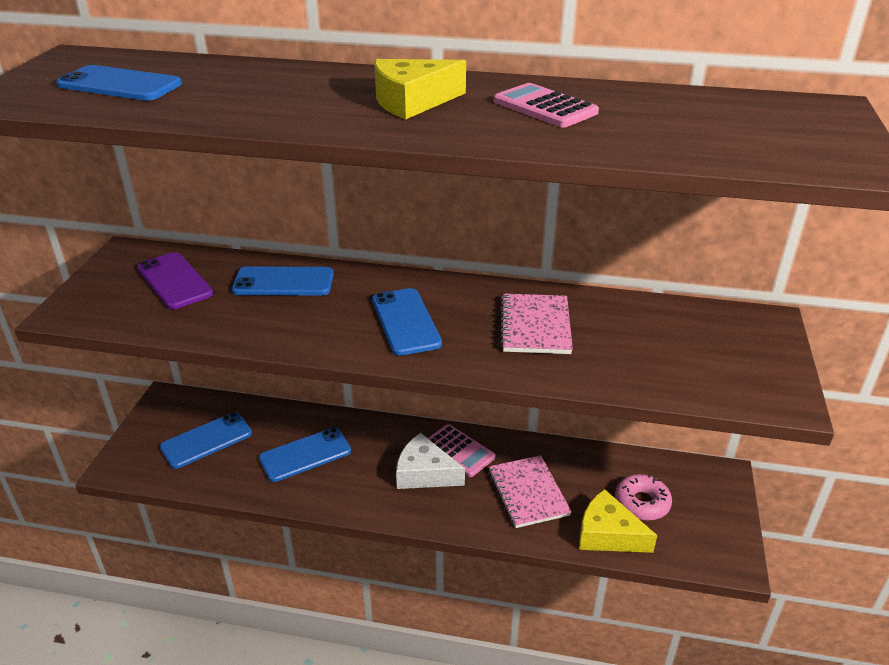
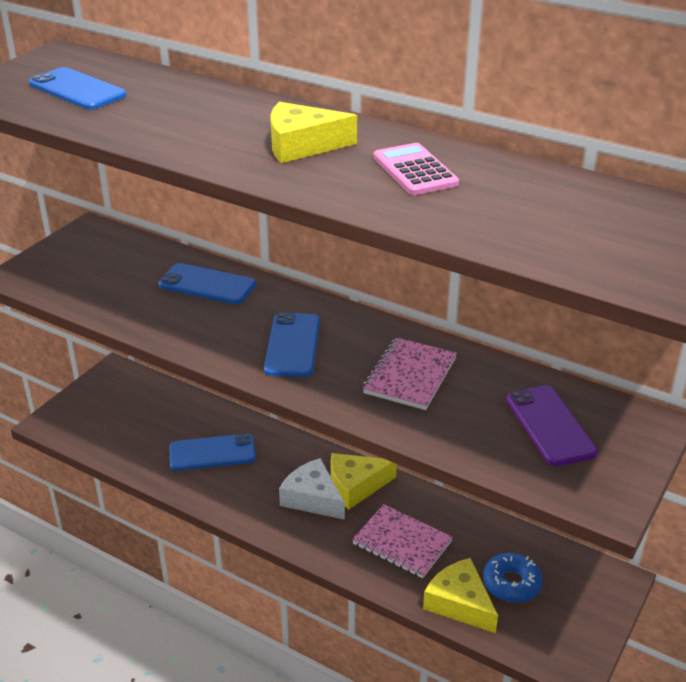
camera: 20 degrees right, 0 degrees up
purple phone [137,252,213,309] -> purple phone moved to [506,385,598,466]
blue phone [160,412,252,469] -> none
pink calculator [428,424,495,477] -> yellow cheese [331,453,397,510]
pink notebook [489,455,572,528] -> pink notebook turned 60 degrees counterclockwise [352,504,453,579]
pink donut [615,474,672,521] -> blue donut [483,553,543,603]

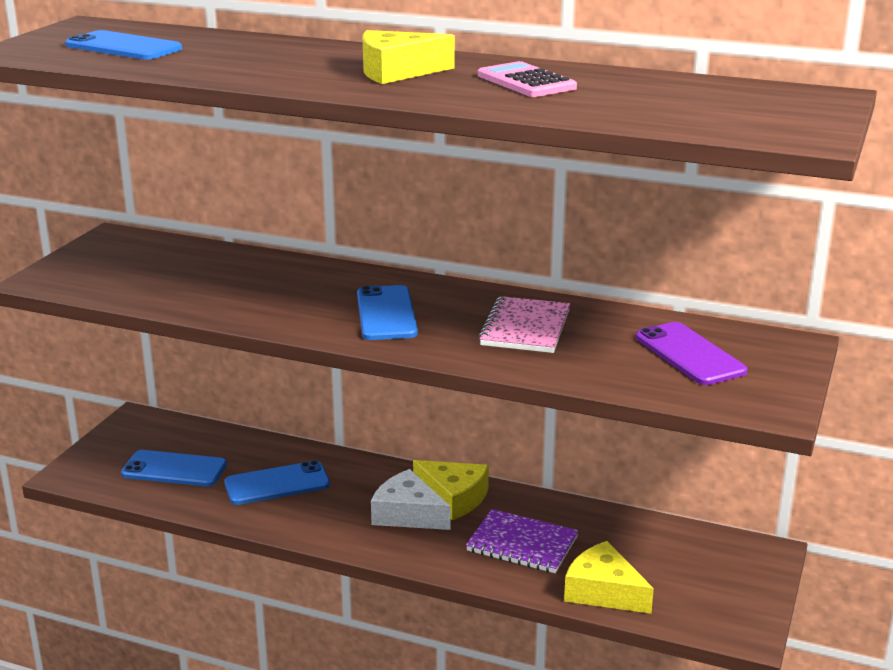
camera: 10 degrees left, 10 degrees down
blue phone [158,263,256,304] -> blue phone moved to [121,450,227,487]
yellow cheese [331,453,397,510] -> yellow cheese turned 120 degrees counterclockwise [413,460,489,520]
pink notebook [352,504,453,579] -> purple notebook [466,509,579,573]
blue donut [483,553,543,603] -> none

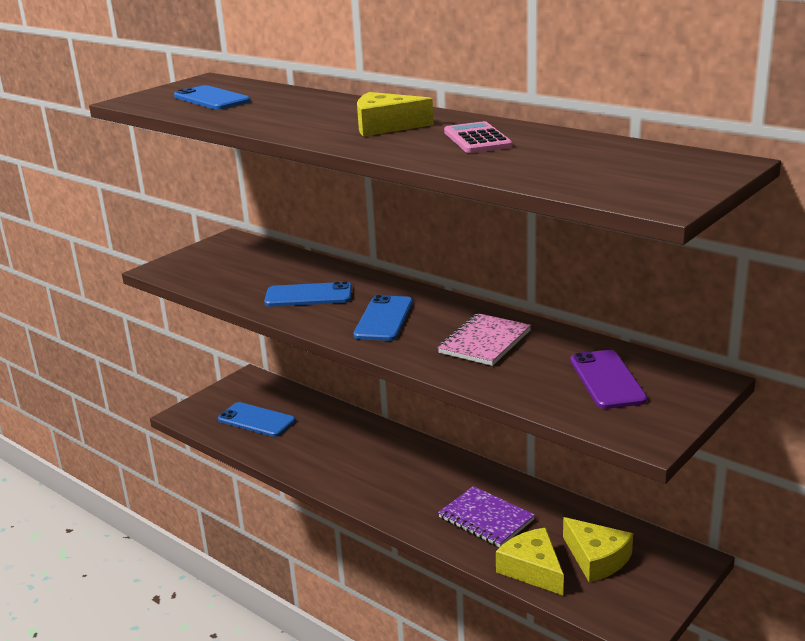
camera: 20 degrees right, 0 degrees up
blue phone [224,460,330,505] -> blue phone moved to [264,281,352,307]
white cheese [371,469,450,530] -> none
yellow cheese [413,460,489,520] -> yellow cheese moved to [563,517,633,583]

